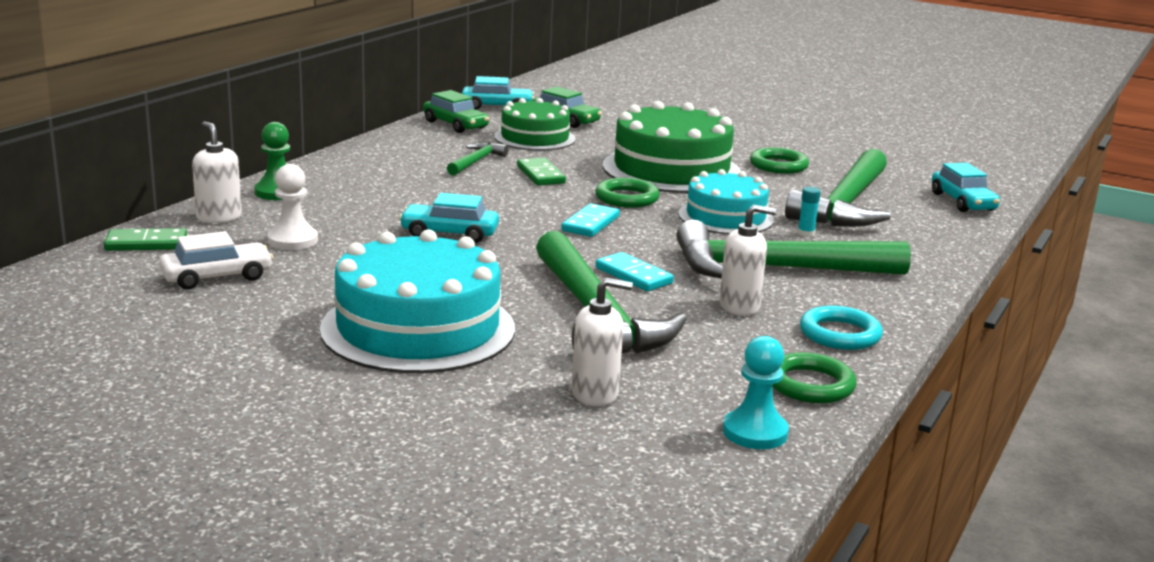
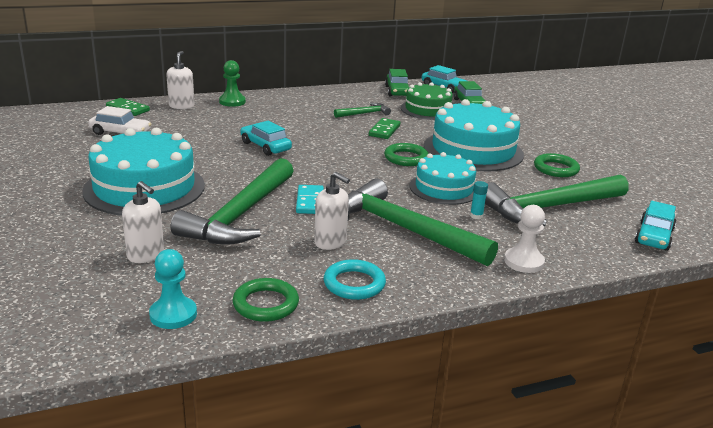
camera: 40 degrees right, 5 degrees up
white pawn [267,164,318,250] -> white pawn moved to [504,205,545,273]
turquoise domino [561,203,620,237] -> none
green cake [602,101,741,193] -> turquoise cake [424,99,524,172]

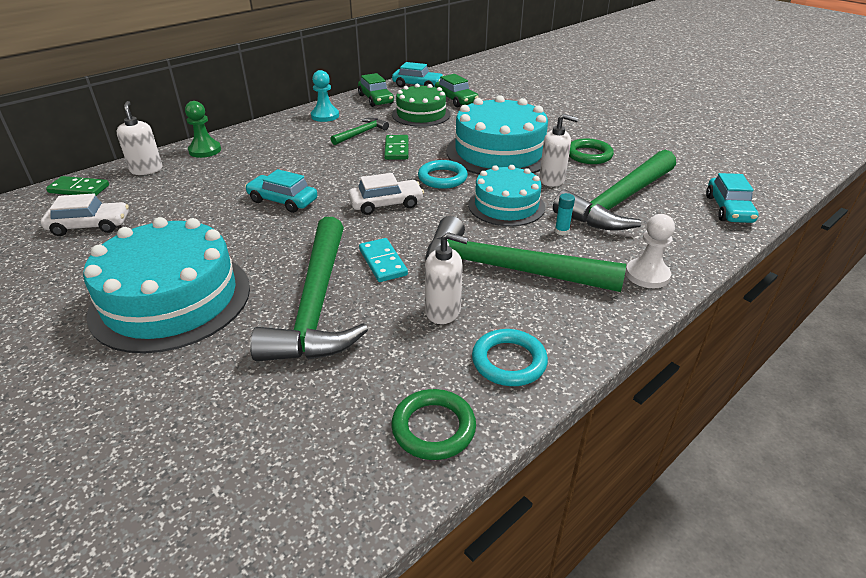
camera: 20 degrees left, 10 degrees up
white soap dispenser [122,181,164,263] -> white soap dispenser moved to [539,114,578,187]
turquoise pawn [149,249,197,329] -> turquoise pawn moved to [311,70,339,122]
green ring [384,143,429,166] -> turquoise ring [418,160,468,189]
none -> white car [348,173,424,215]

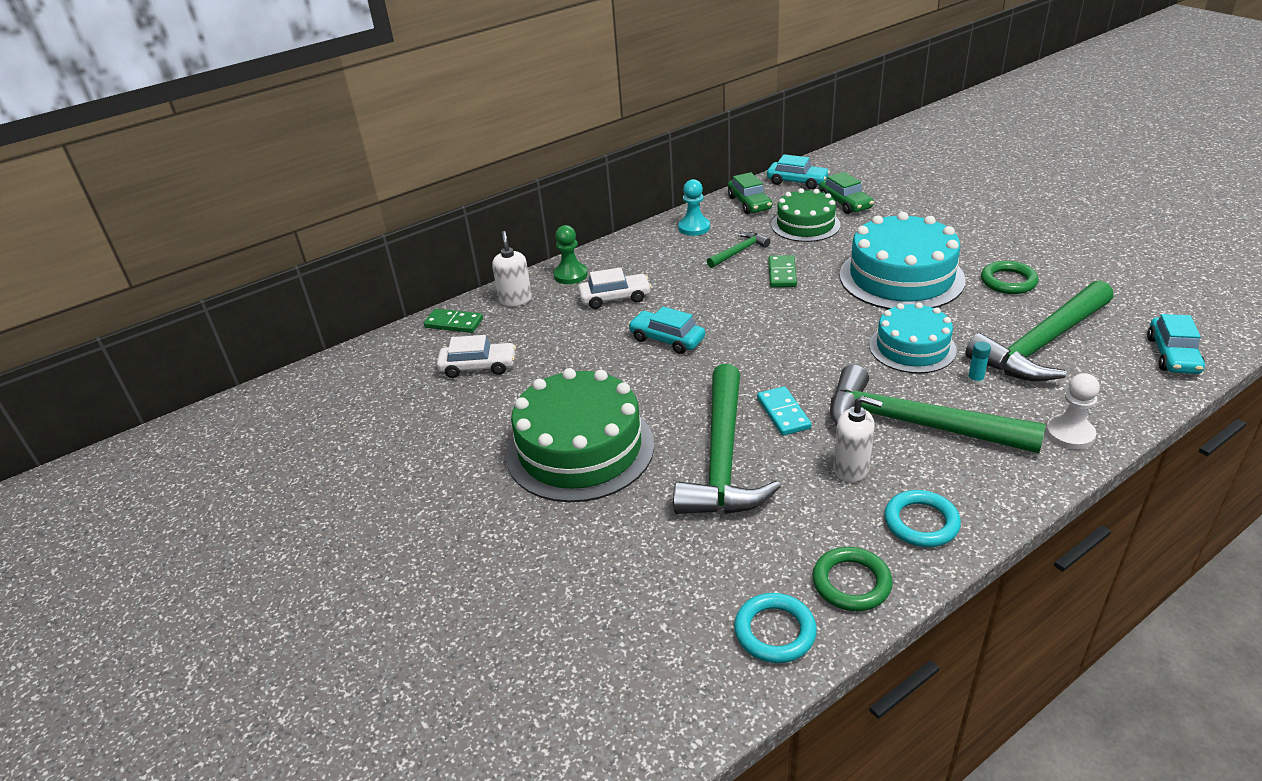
camera: 10 degrees right, 0 degrees up
turquoise cake [83,217,250,353] -> green cake [506,368,654,502]
white car [348,173,424,215] -> white car moved to [578,267,651,309]
turquoise ring [418,160,468,189] -> turquoise ring moved to [734,593,817,663]
white soap dispenser [539,114,578,187] -> none

